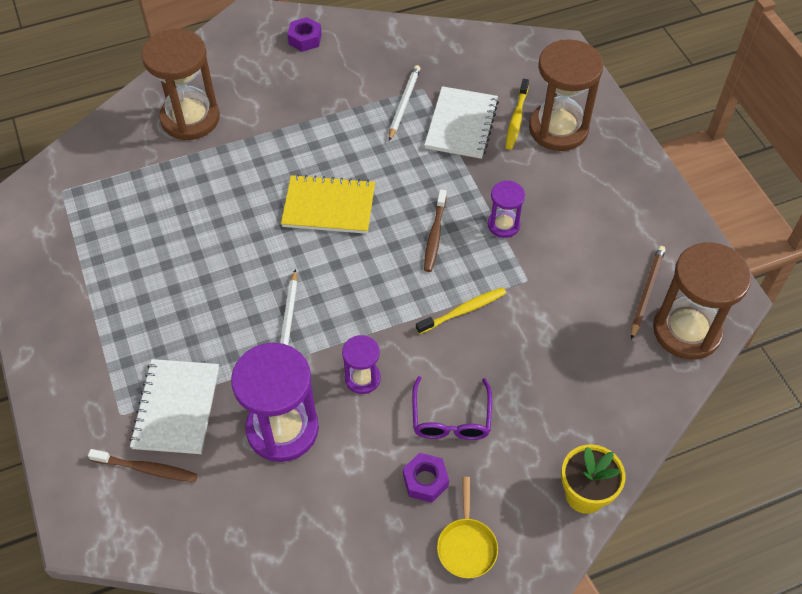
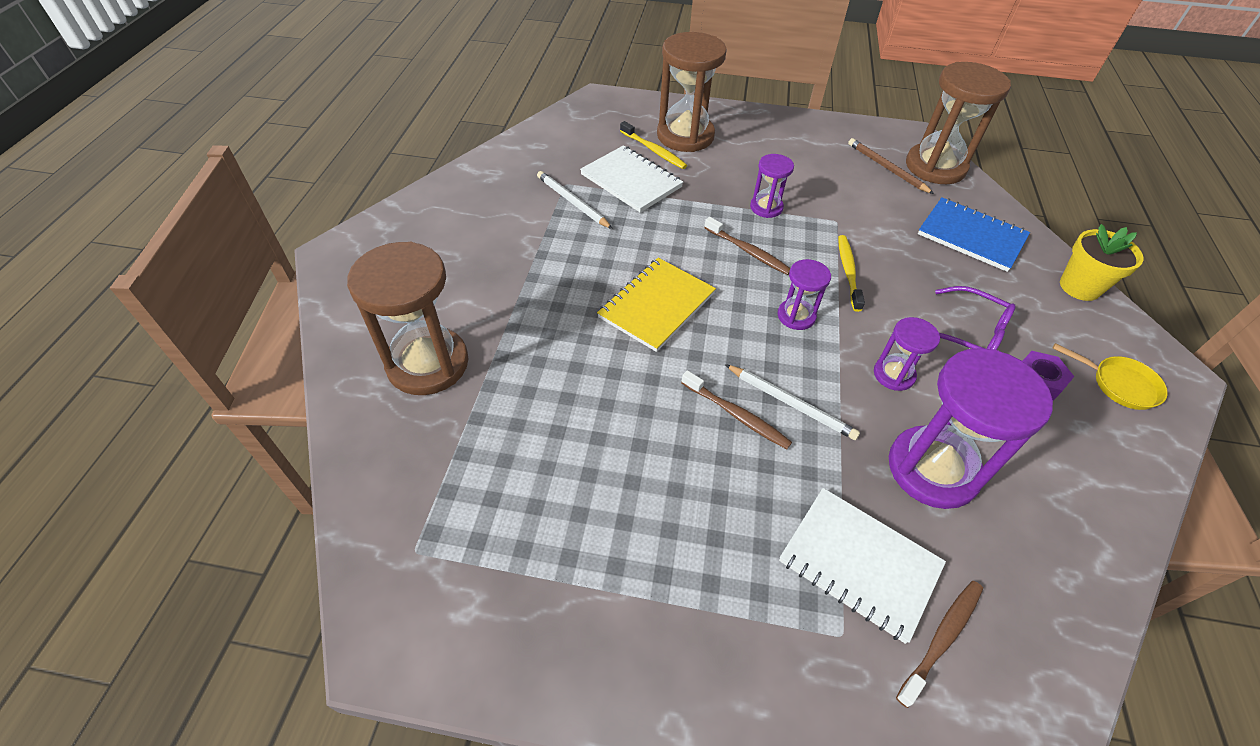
camera: 60 degrees left, 5 degrees down
purple nut [287,17,322,52] -> none
none -> brown toothbrush [681,370,792,449]
none -> purple hourglass [778,259,831,330]
none -> blue notebook [918,197,1030,272]

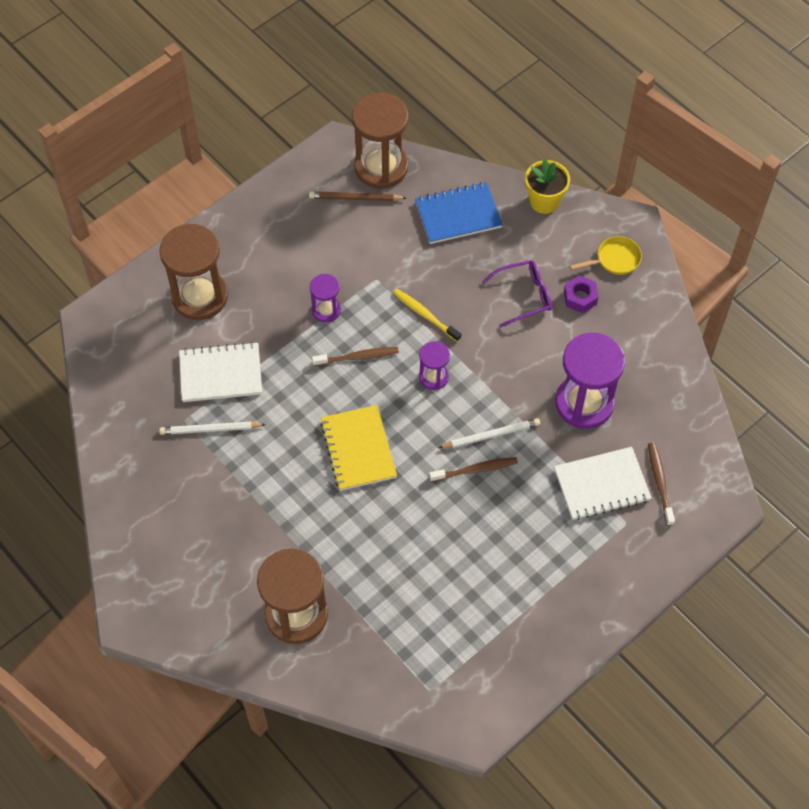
camera: 50 degrees left, 10 degrees up
yellow toothbrush [620,121,687,169] -> none
purple hourglass [874,317,940,391] -> none

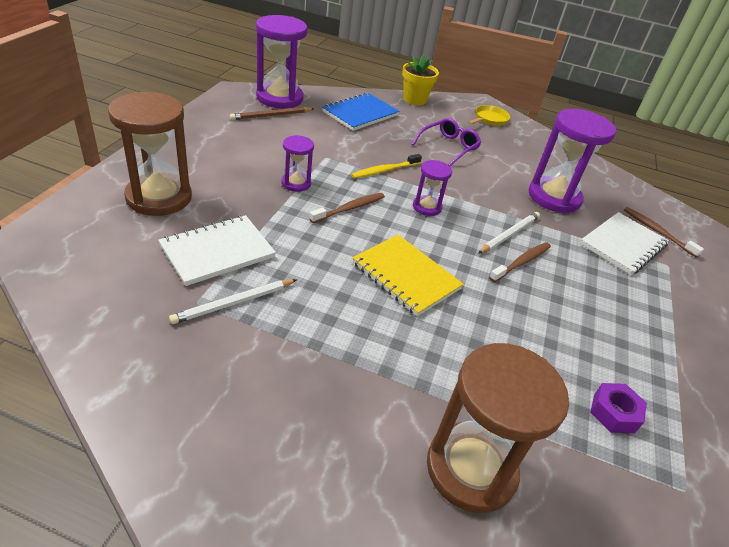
camera: 35 degrees left, 20 degrees down
brown hourglass [352,93,409,189] -> purple hourglass [256,15,308,109]
yellow toothbrush [393,289,461,342] -> yellow toothbrush turned 45 degrees counterclockwise [351,154,422,178]
purple nut [564,275,598,313] -> purple nut moved to [590,383,647,433]

